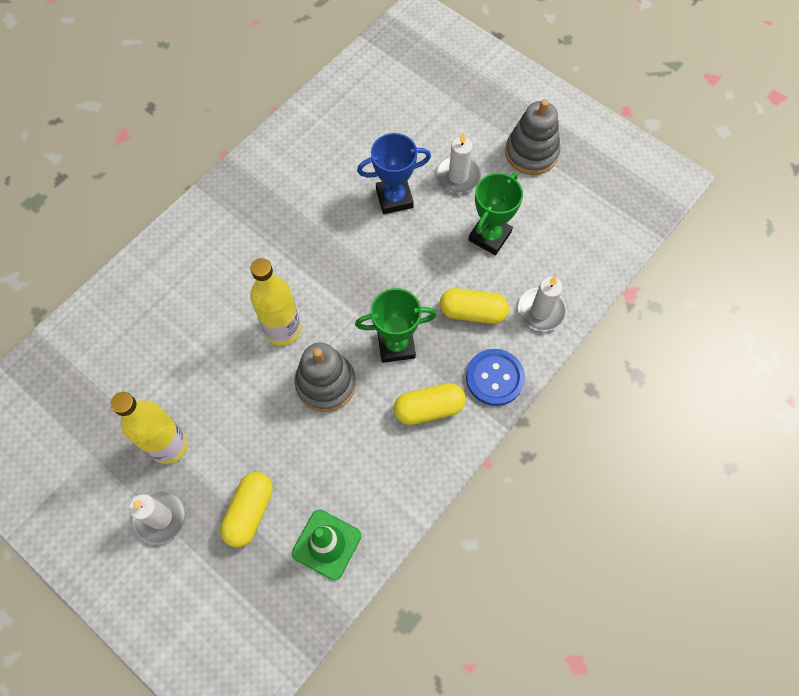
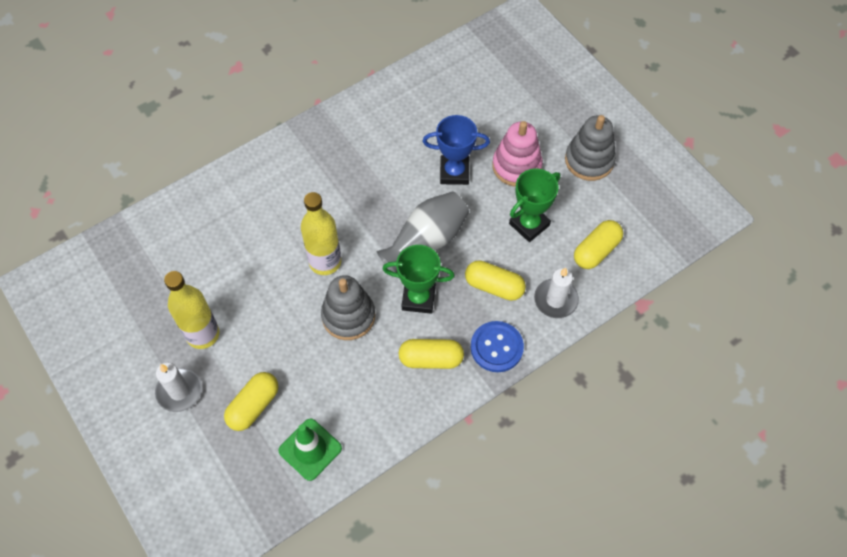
camera: 15 degrees right, 5 degrees down
white candle [436,132,481,193] -> pink stacking toy [492,121,543,187]
none -> grey vase [377,191,469,273]
none -> yellow capsule [574,220,623,269]

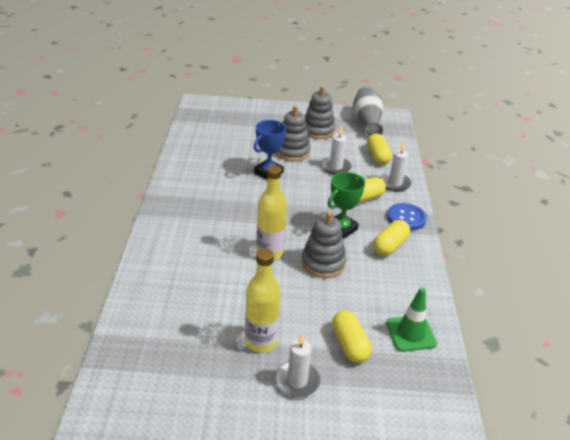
camera: 55 degrees left, 25 degrees down
grey vase [377,191,469,273] -> grey vase moved to [353,87,384,138]
pink stacking toy [492,121,543,187] -> grey stacking toy [276,105,311,161]
green trophy [509,169,560,242] -> white candle [321,126,352,174]

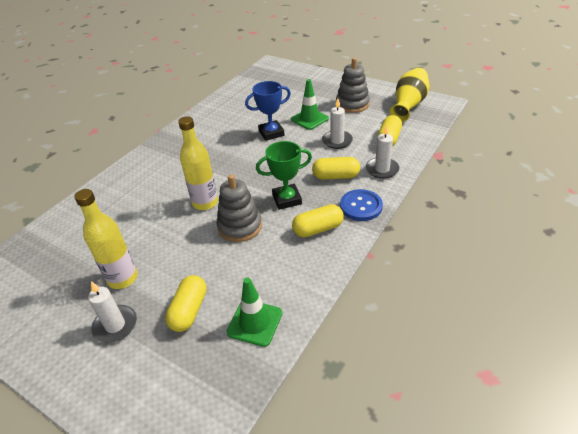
camera: 35 degrees right, 5 degrees up
grey stacking toy [276,105,311,161] -> green traffic cone [291,79,329,130]
grey vase [353,87,384,138] -> yellow vase [390,68,429,122]

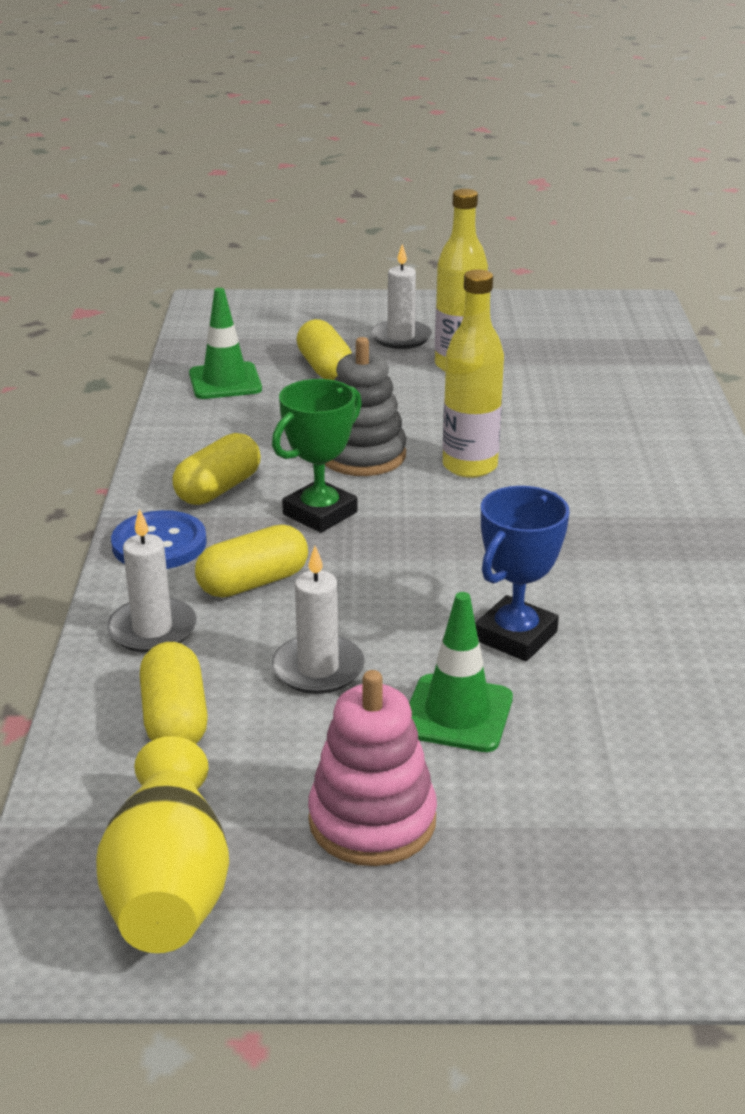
camera: 145 degrees right, 10 degrees down
grey stacking toy [336,58,370,113] -> pink stacking toy [308,670,437,866]

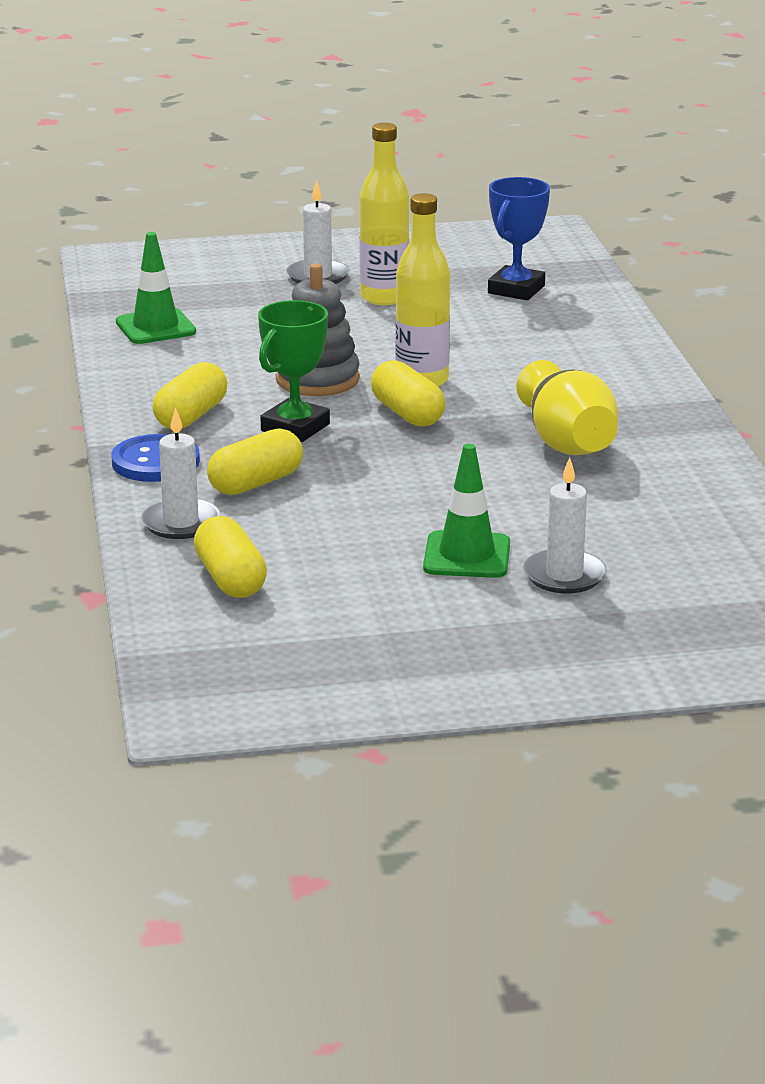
camera: 10 degrees left, 5 degrees down
yellow vase [96,736,229,953] -> yellow vase moved to [517,360,618,455]
white candle [272,546,364,694] -> white candle moved to [523,457,607,593]
yellow capsule [297,319,352,380] -> yellow capsule moved to [371,360,445,427]
pink stacking toy [308,670,437,866] -> none
blue trophy [475,486,570,661] -> blue trophy moved to [488,177,550,300]

